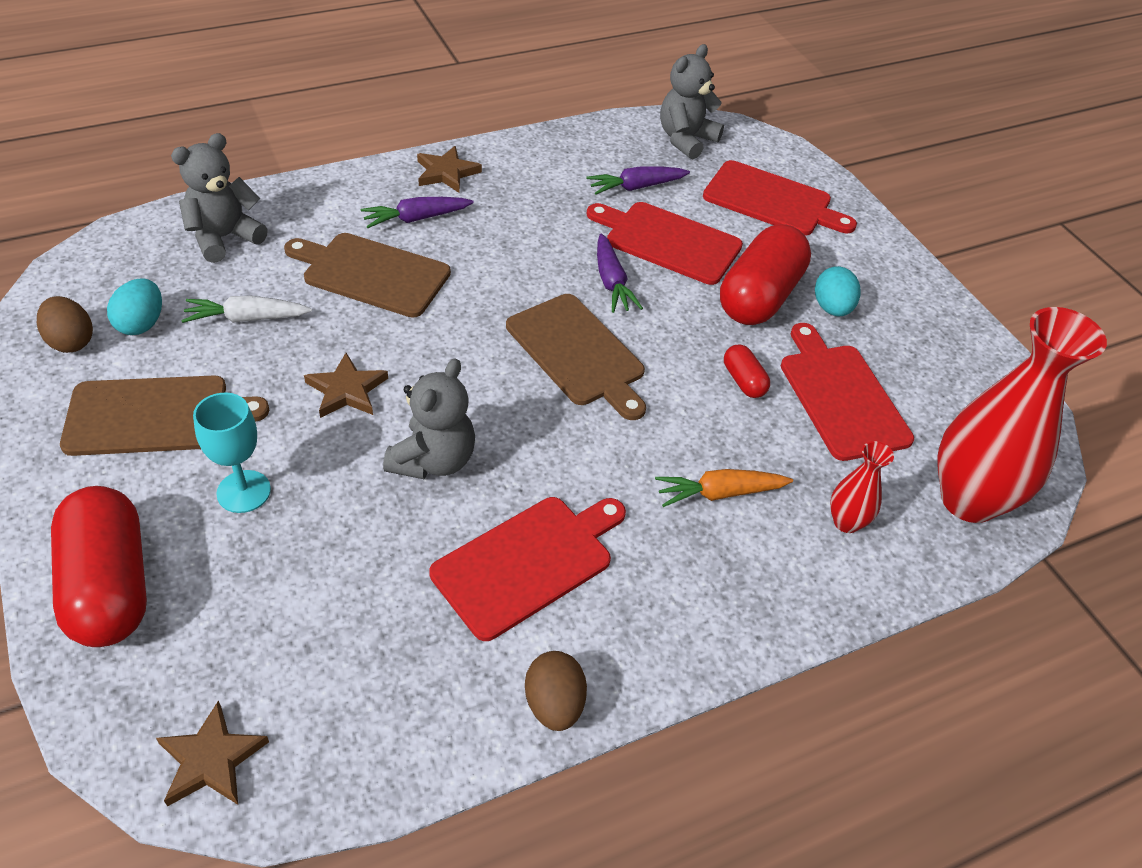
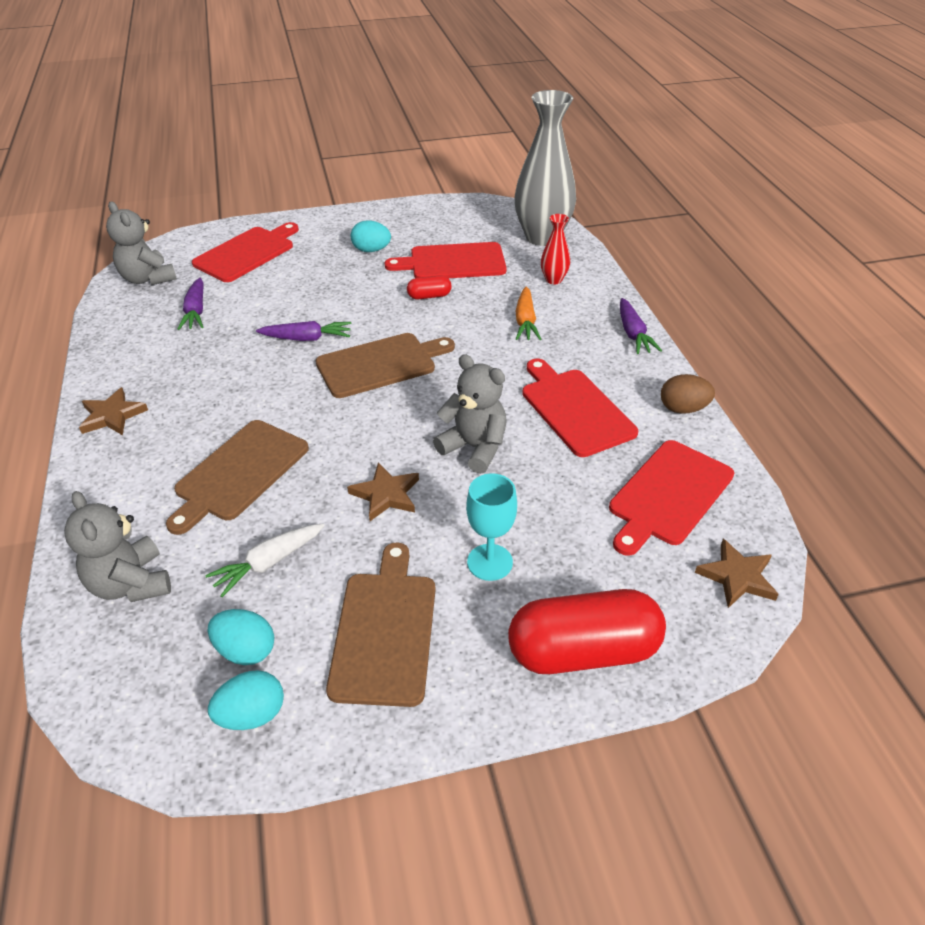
camera: 75 degrees left, 5 degrees down
brown egg [37,296,93,353] -> turquoise egg [208,670,284,730]
white carrot [181,296,312,323] -> white carrot turned 45 degrees clockwise [205,523,325,597]
purple carrot [361,197,474,228] -> purple carrot moved to [620,298,662,354]
red cutting board [587,202,743,285] -> red cutting board moved to [609,440,734,556]
red capsule [720,224,811,325] -> none
red vase [937,307,1107,523] -> grey vase [515,90,576,246]

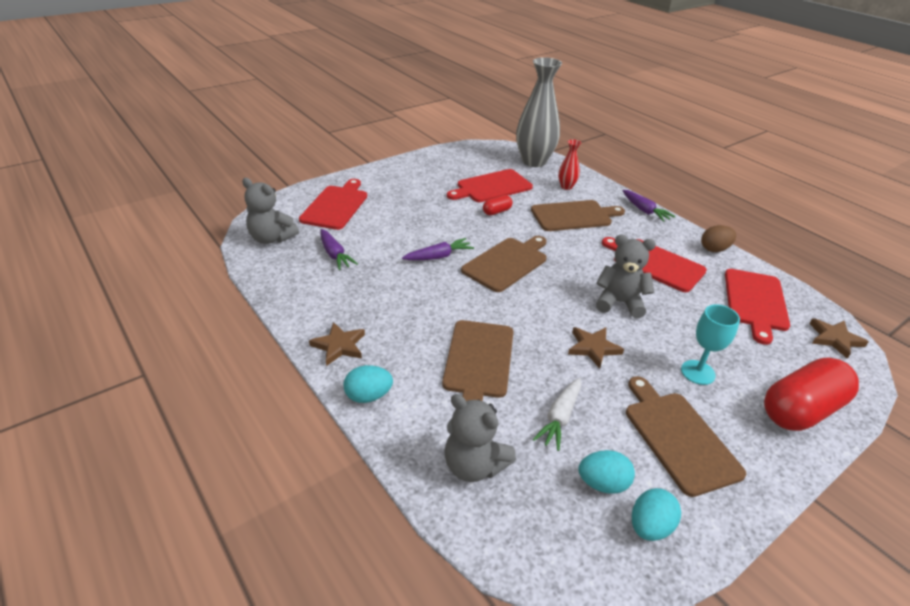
camera: 25 degrees left, 5 degrees down
turquoise egg [351,221,391,252] -> turquoise egg moved to [344,365,393,403]
orange carrot [515,287,541,340] -> brown cutting board [531,200,625,231]

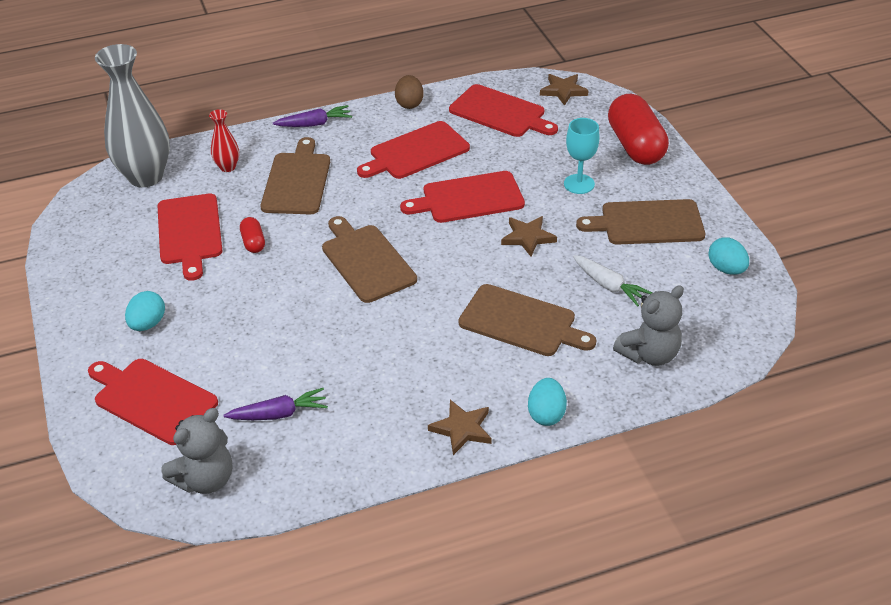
camera: 70 degrees left, 5 degrees up
purple carrot [402,238,474,260] -> none
turquoise egg [578,450,635,494] -> turquoise egg moved to [125,291,165,331]
grey teddy bear [596,235,656,318] -> red cutting board [400,171,525,223]

